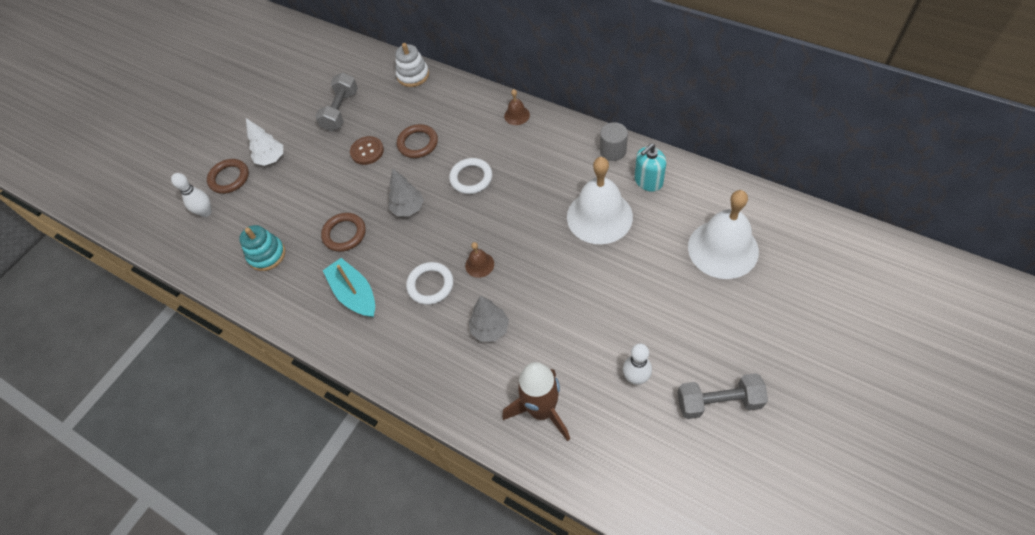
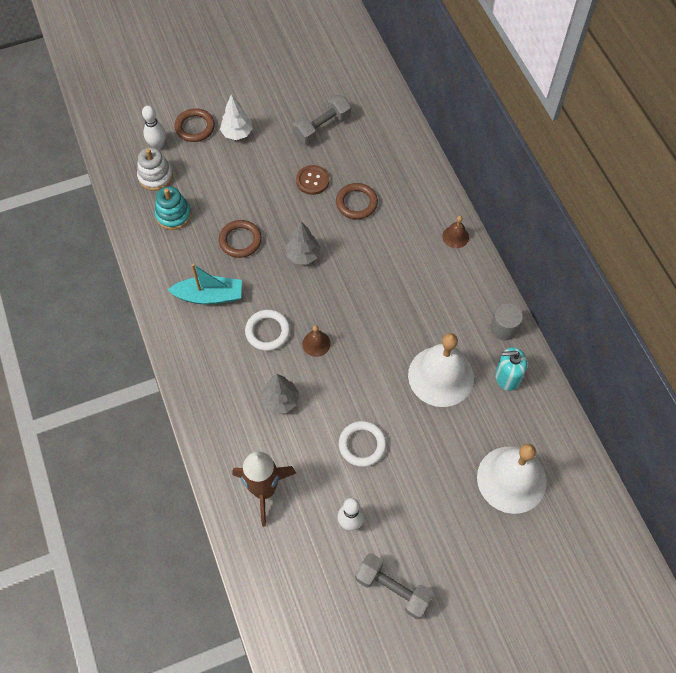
camera: 30 degrees right, 5 degrees up
turquoise boat [323,258,375,318] -> turquoise boat turned 90 degrees clockwise [168,264,242,305]
white stacking toy [395,43,429,87] -> white stacking toy moved to [137,147,173,191]
white ring [449,158,492,194] -> white ring moved to [339,421,386,467]

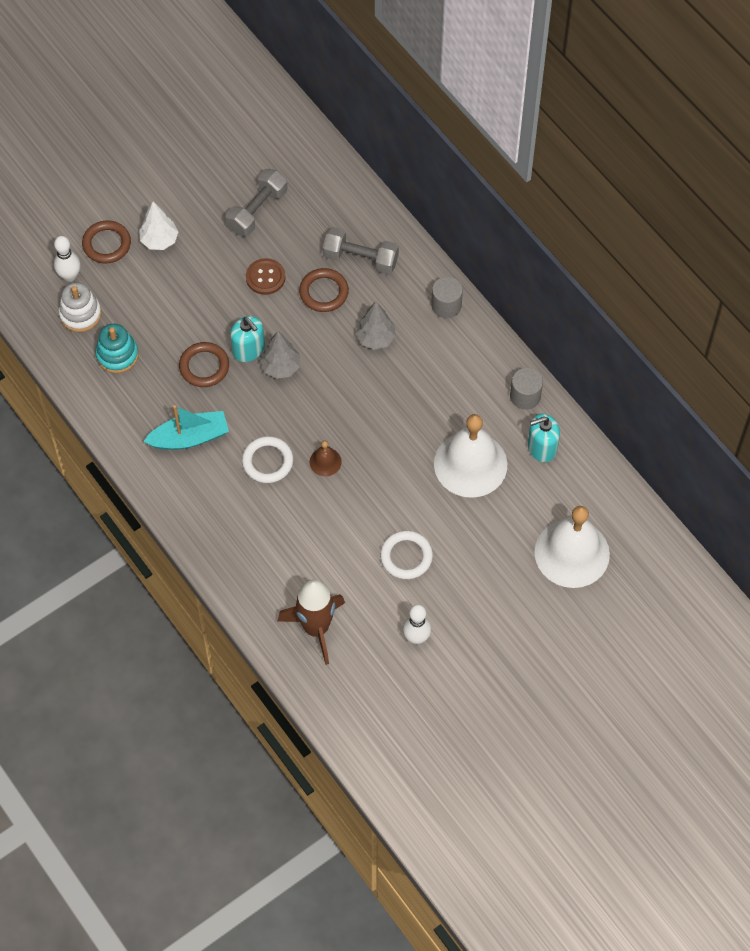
camera: 15 degrees left, 0 degrees up
grey tree [261,374,299,413] -> grey tree moved to [355,302,396,350]
grey dumbbell [355,553,434,619] -> grey dumbbell moved to [323,227,399,274]
brown bell [442,216,469,248] -> grey cylinder [431,277,463,318]
none -> turquoise soap dispenser [230,316,265,362]

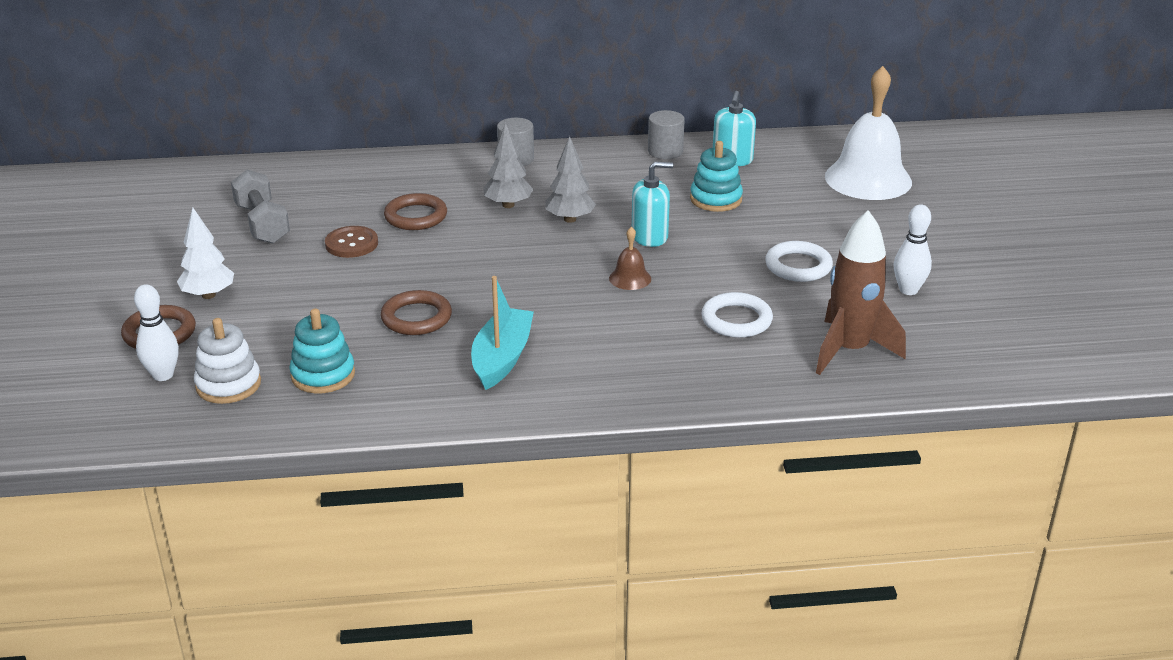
camera: 60 degrees left, 30 degrees down
turquoise soap dispenser [230,316,265,362] -> turquoise soap dispenser moved to [632,161,673,247]
white ring [242,436,293,483] -> white ring moved to [701,292,773,338]
grey tree [260,331,300,379] -> grey tree moved to [545,136,596,223]
grey dumbbell [323,227,399,274] -> none
white bell [434,414,507,498] -> turquoise stacking toy [690,141,743,212]

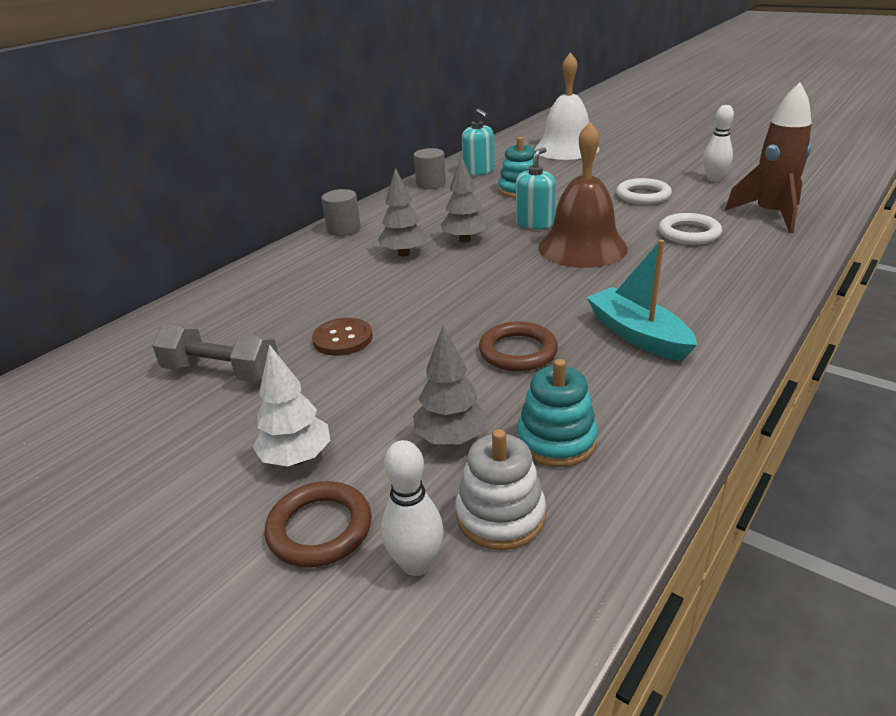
camera: 45 degrees left, 0 degrees up
brown ring [384,193,447,230] -> none
brown bell [609,227,651,290] -> brown bell [539,122,628,268], size x2.29
none -> grey tree [413,325,488,445]

